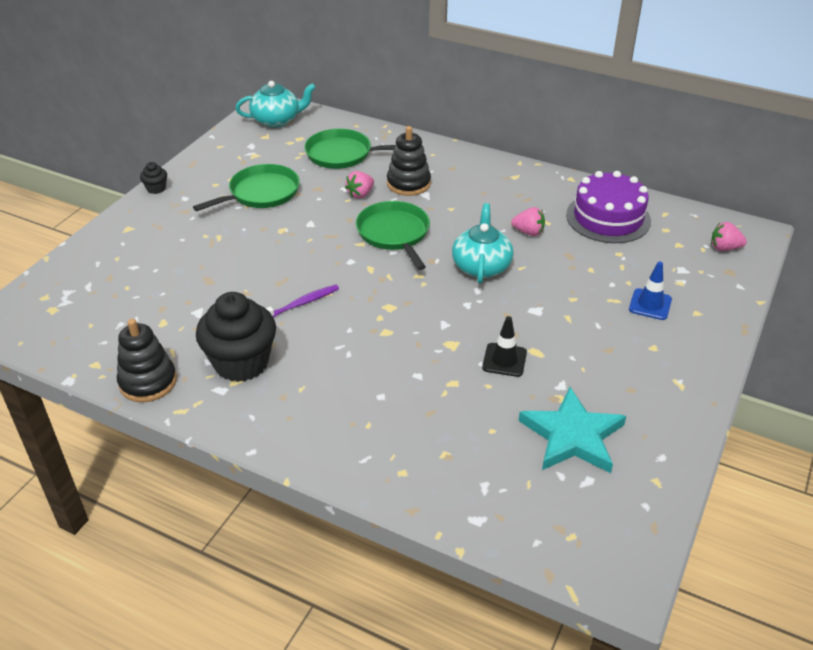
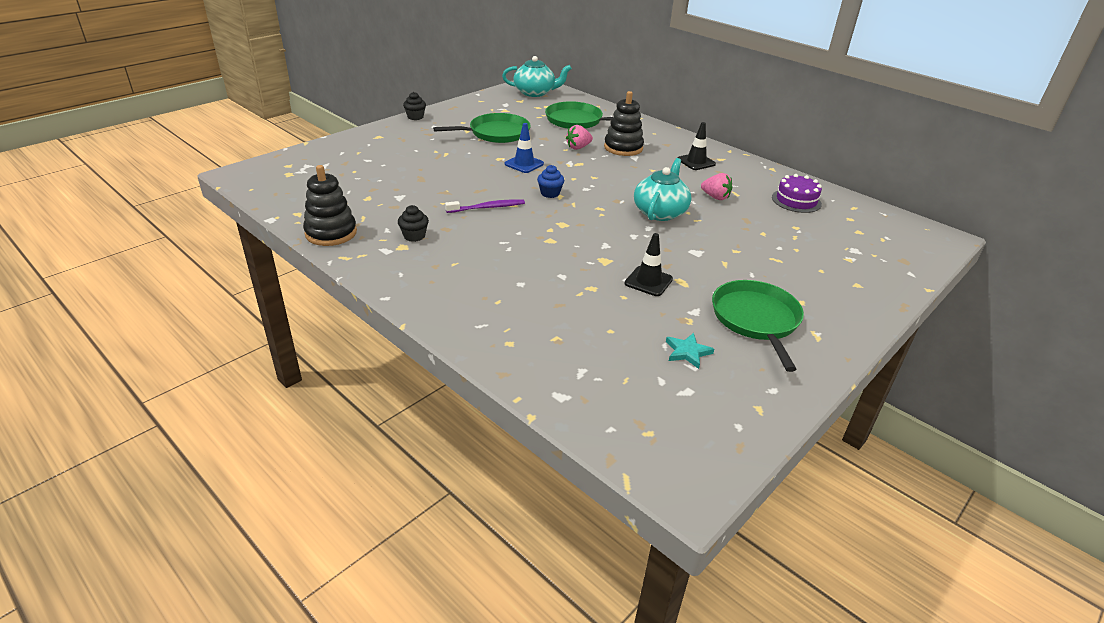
camera: 15 degrees right, 5 degrees down
black cupcake [196,292,276,382] -> black cupcake [398,205,429,242], size x0.43
green pan [356,201,430,270] -> green pan moved to [712,280,804,372]
turquoise star [519,387,626,473] -> turquoise star [666,333,714,369], size x0.45
purple cake [566,171,651,243] -> purple cake [772,174,822,213], size x0.61
blue traffic cone [629,262,672,320] -> blue traffic cone moved to [505,123,544,173]
pink strawberry [711,222,747,251] -> none
none -> blue cupcake [537,165,565,198]
none -> black traffic cone [678,122,716,170]

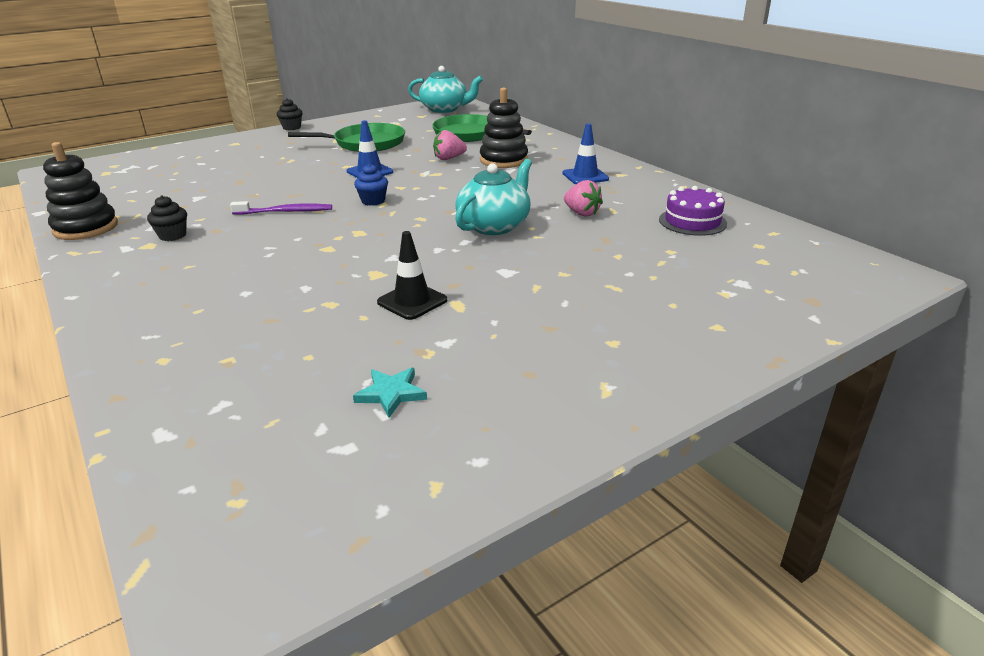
camera: 15 degrees right, 5 degrees down
black traffic cone [678,122,716,170] -> blue traffic cone [562,123,609,184]
green pan [712,280,804,372] -> none

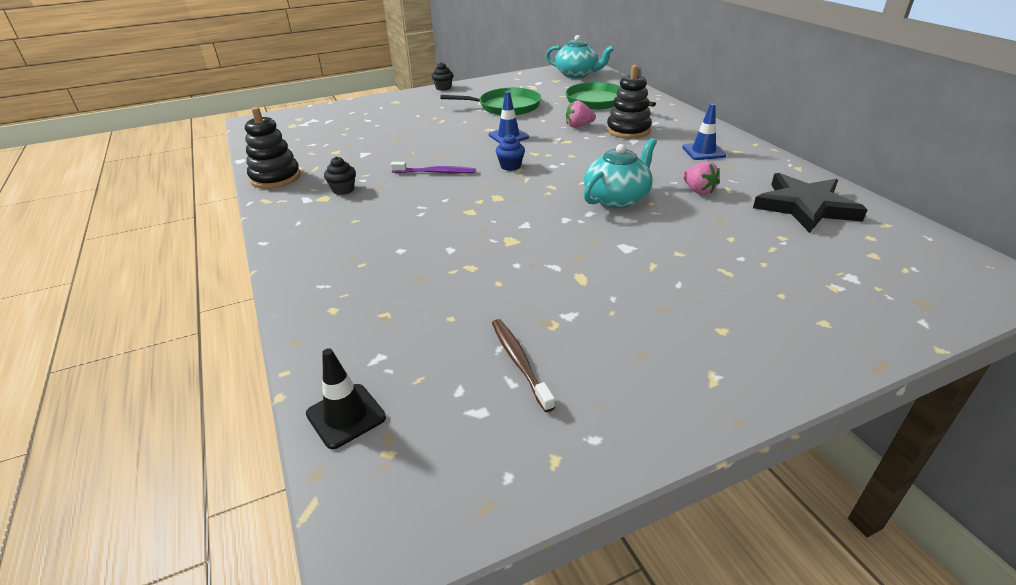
camera: 10 degrees right, 5 degrees up
turquoise star [353,368,427,418] -> brown toothbrush [492,319,555,412]
black traffic cone [377,231,447,320] -> black traffic cone moved to [306,348,386,449]
purple cake [659,186,727,236] -> black star [753,173,867,233]

